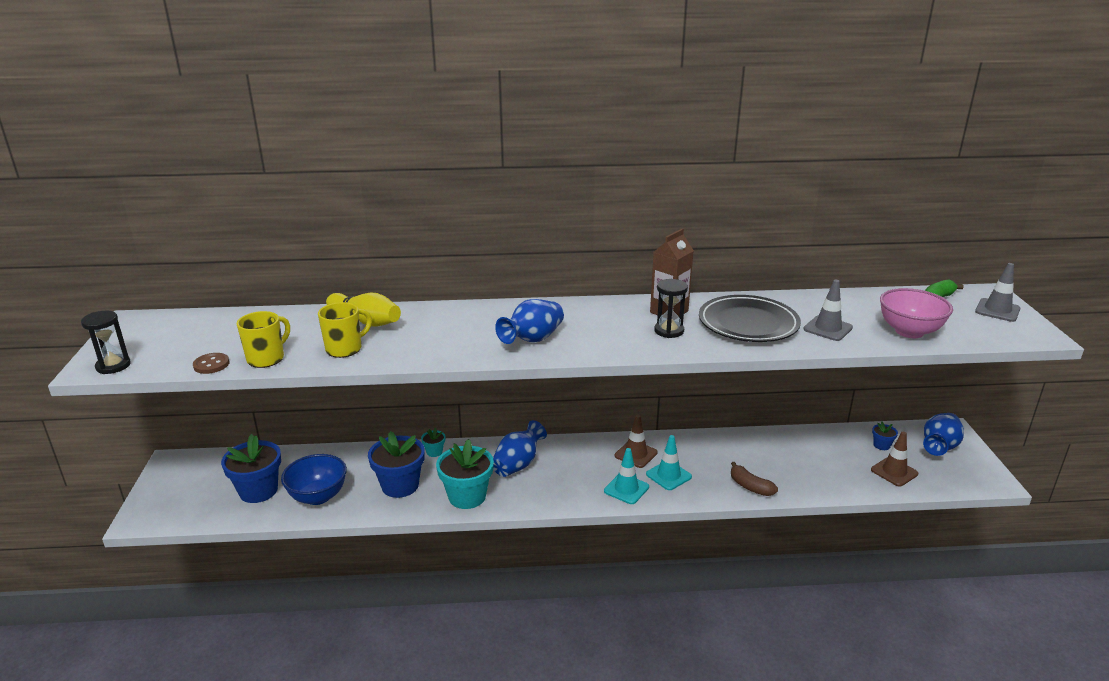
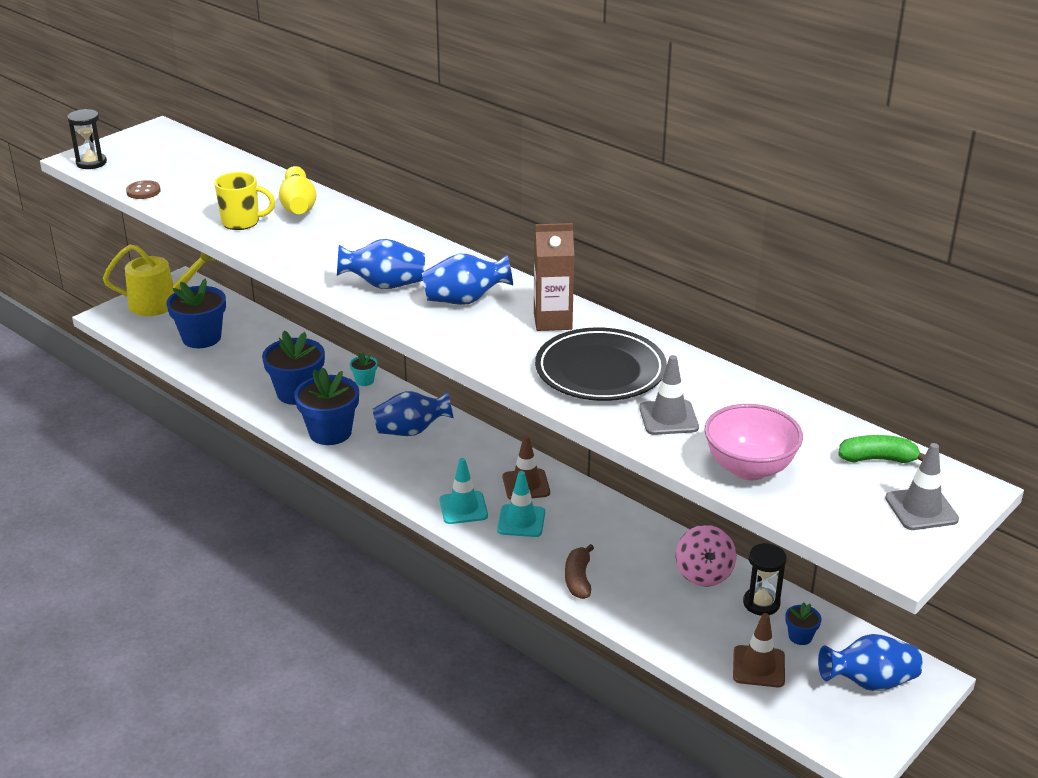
camera: 45 degrees right, 5 degrees up
yellow mug [237,311,290,368] -> none
blue bowl [281,454,347,505] -> none
turquoise flower pot [436,439,494,509] -> blue flower pot [294,367,359,445]
black hourglass [654,279,688,338] -> black hourglass moved to [743,543,787,616]
none -> yellow watering can [103,245,215,316]
none -> blue vase [422,254,513,305]
none -> pink spinning top [676,525,736,587]

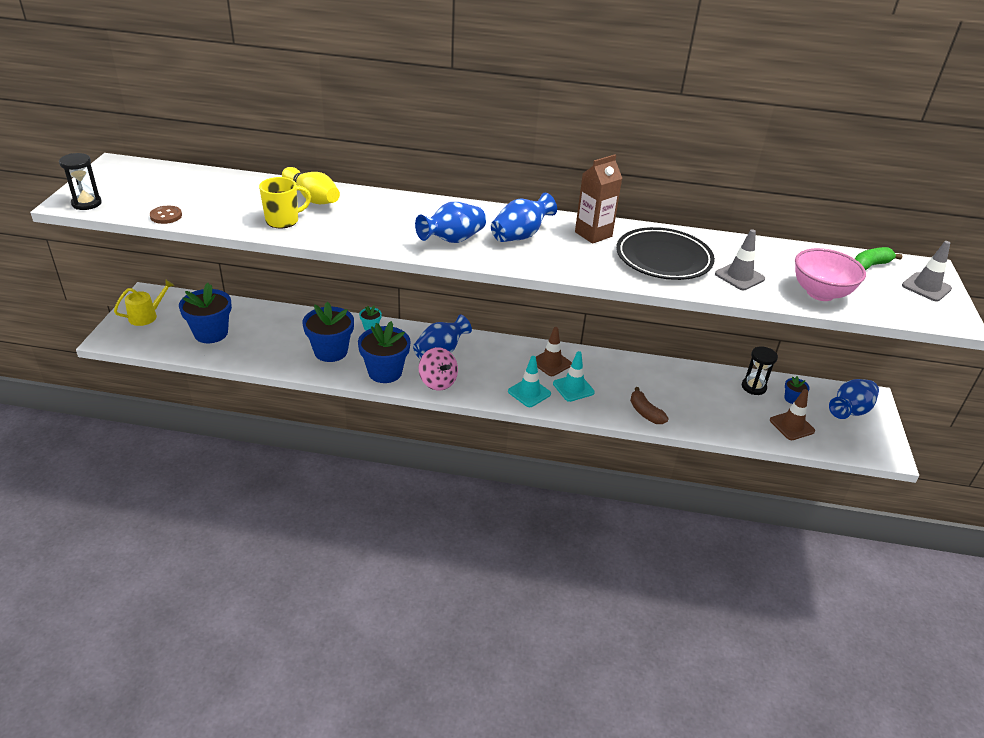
camera: 35 degrees left, 5 degrees up
yellow watering can [103,245,215,316] -> yellow watering can [114,280,174,326], size x0.64
pink spinning top [676,525,736,587] -> pink spinning top moved to [419,347,458,391]

